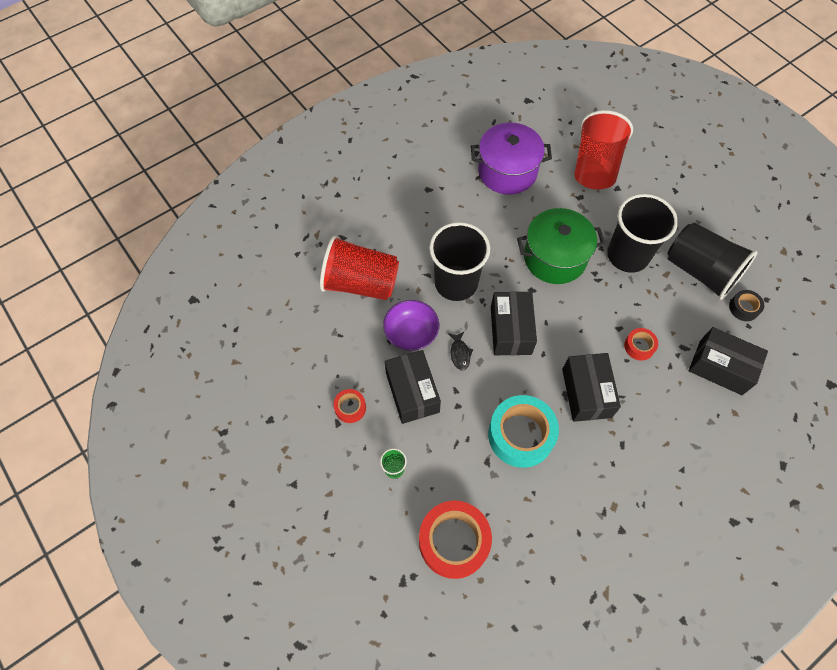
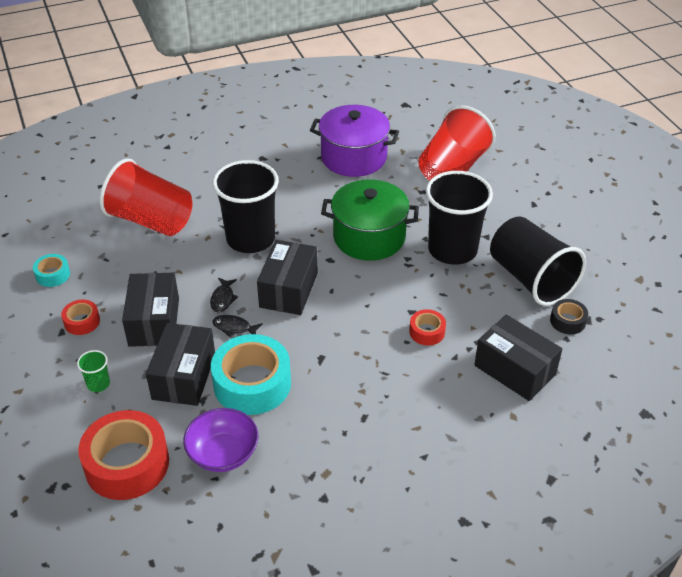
camera: 15 degrees right, 20 degrees down
purple bowl [383,300,439,351] -> purple bowl moved to [183,408,258,472]
black box [562,353,621,422] -> black box moved to [146,323,215,406]
none -> turquoise tape [33,254,70,287]
none -> black fish [212,315,263,337]

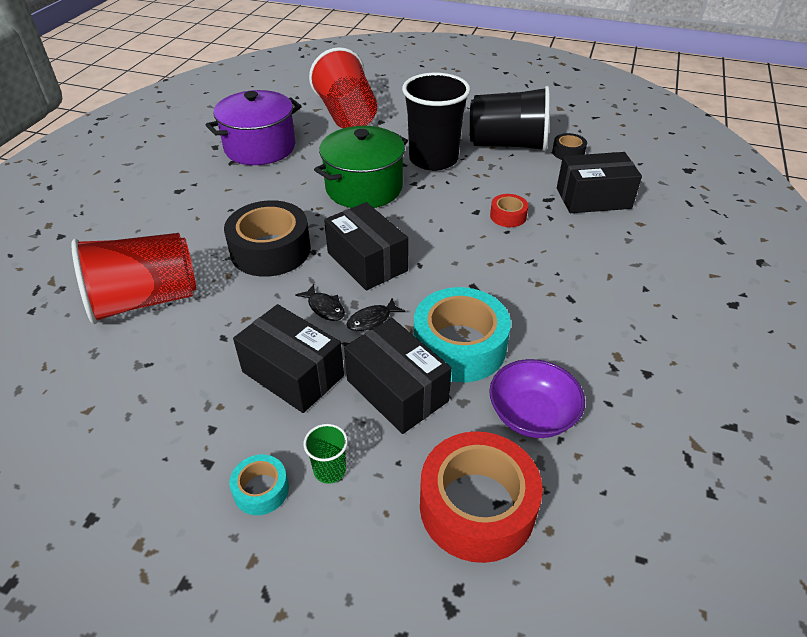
camera: 50 degrees left, 0 degrees up
turquoise tape [33,254,70,287] -> turquoise tape moved to [229,455,289,515]
red tape [61,300,100,335] -> none
black cup [213,160,279,253] -> black tape [224,200,311,277]

